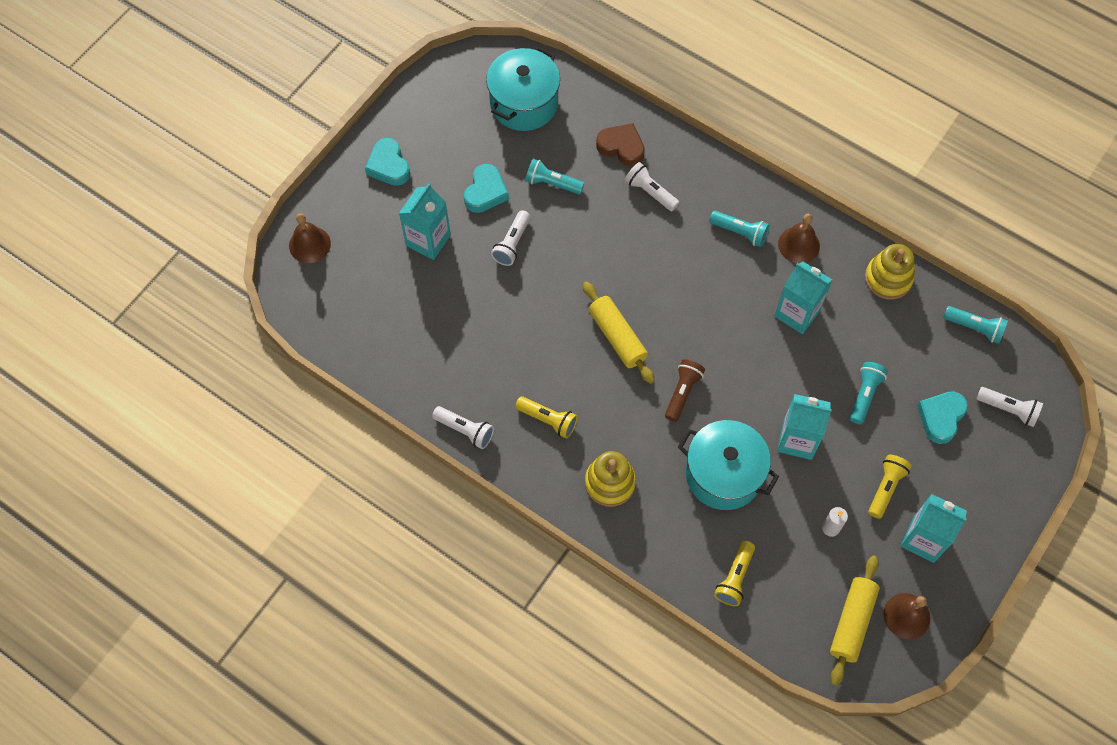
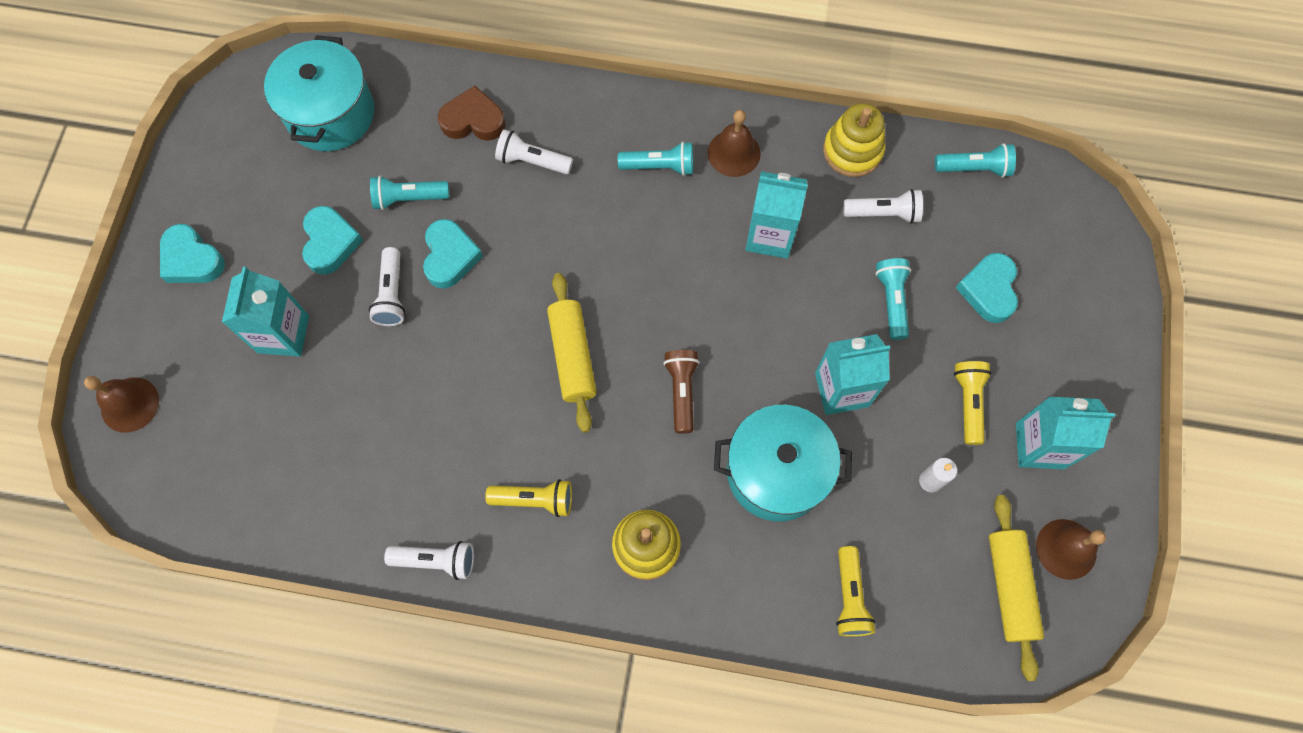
camera: 25 degrees left, 5 degrees up
yellow rolling pin [583,281,655,384] -> yellow rolling pin turned 45 degrees clockwise [547,273,597,433]
white flashlight [976,387,1043,427] -> white flashlight moved to [843,189,923,224]
none -> turquoise heart [423,219,483,289]

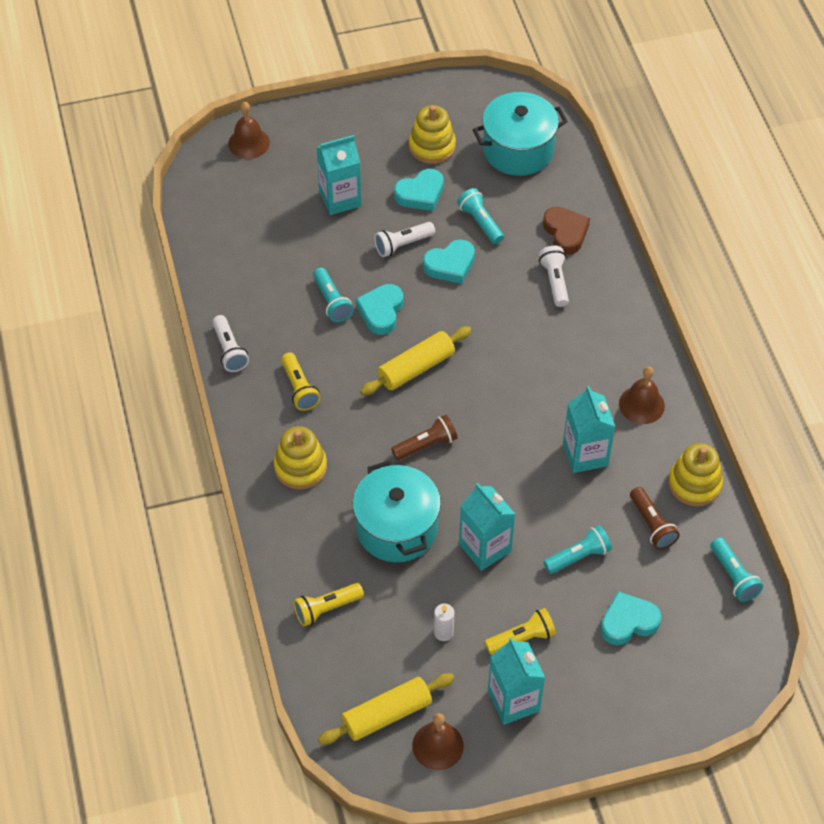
camera: 65 degrees right, 15 degrees down
turquoise heart [160,224,225,283] -> turquoise heart moved to [356,284,403,335]
turquoise flashlight [618,142,693,176] -> turquoise flashlight moved to [313,268,353,322]
white flashlight [843,189,923,224] -> brown flashlight [630,487,680,549]
none -> yellow stacking toy [409,105,456,164]

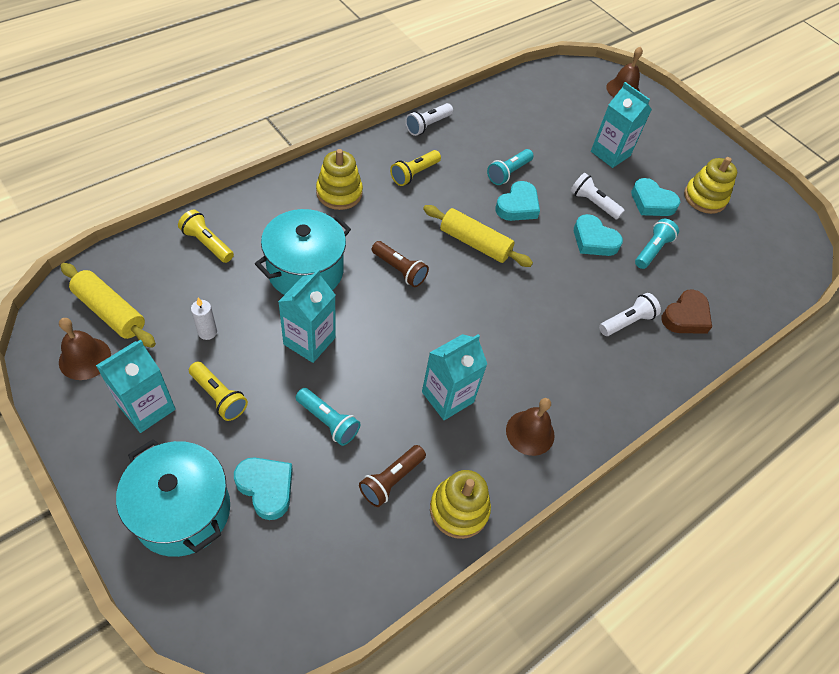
camera: 60 degrees right, 0 degrees up
turquoise heart [356,284,403,335] -> turquoise heart turned 135 degrees clockwise [495,181,540,221]
turquoise pot [473,92,568,176] -> turquoise pot moved to [116,439,230,557]
turquoise flashlight [711,538,763,602] -> none

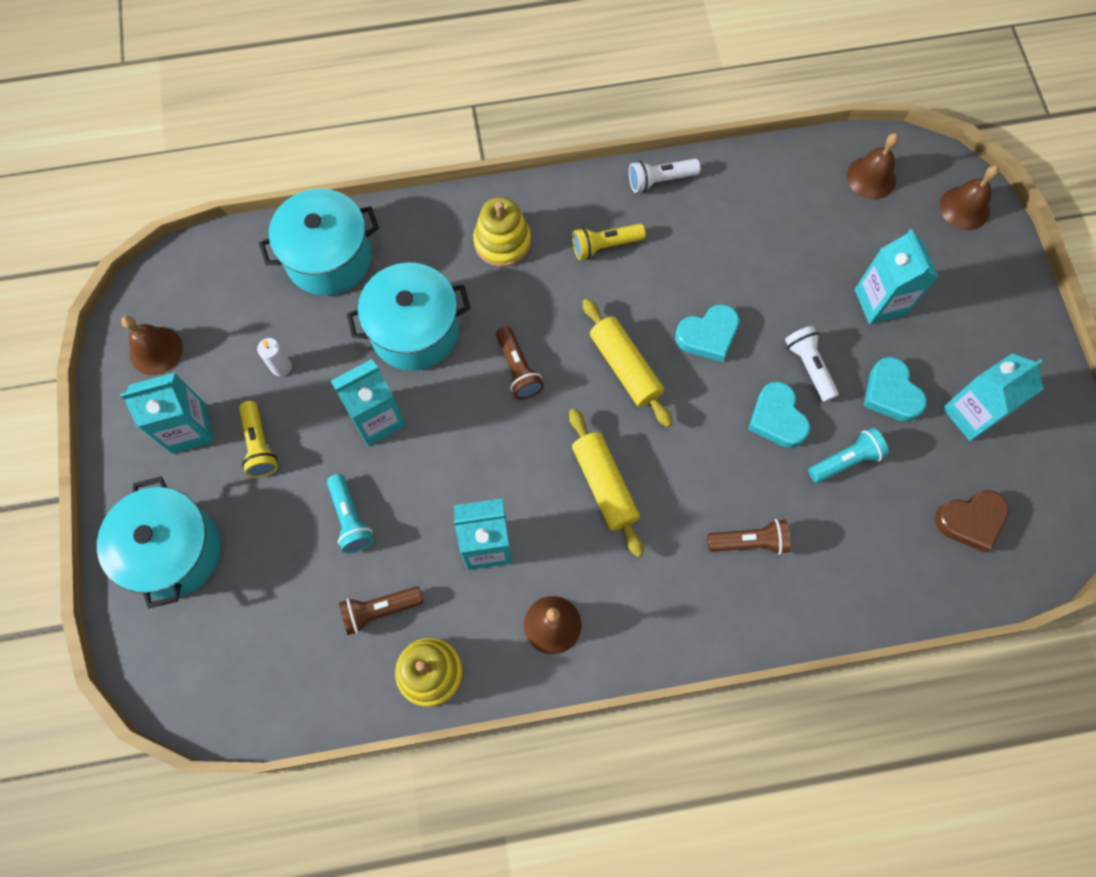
camera: 35 degrees right, 15 degrees up
yellow rolling pin [61,263,156,348] -> yellow rolling pin moved to [569,408,644,557]
yellow flashlight [178,210,234,263] -> turquoise pot [259,188,379,296]
turquoise heart [234,457,293,520] -> none
turquoise flashlight [487,149,534,185] -> none
white flashlight [599,293,661,336] -> brown flashlight [707,519,790,555]
brown heart [661,289,712,334] -> brown heart moved to [935,490,1009,552]
yellow stacking toy [684,157,737,214] -> turquoise carton [942,354,1043,441]
none -> brown bell [847,133,899,199]

